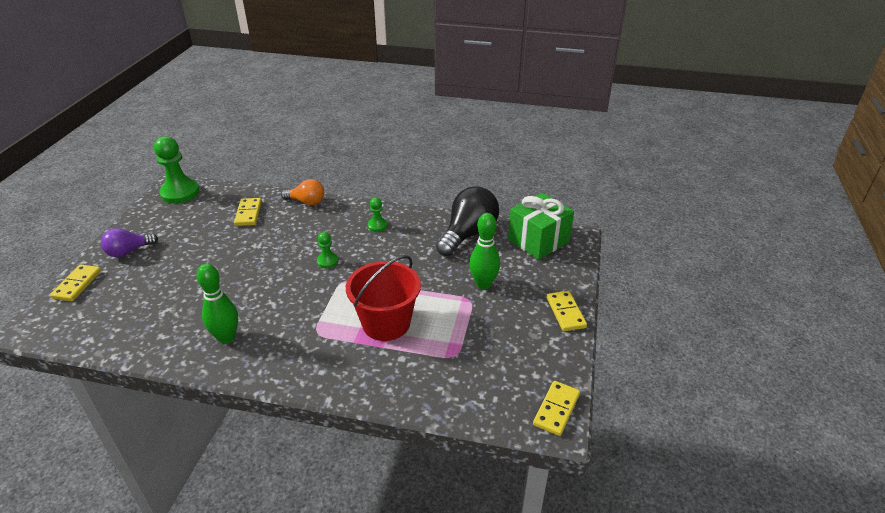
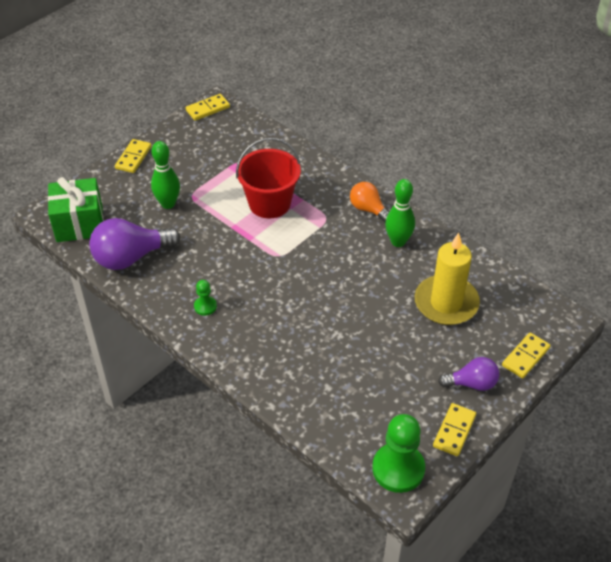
camera: 150 degrees left, 10 degrees up
yellow domino [234,198,262,226] -> yellow domino moved to [433,403,476,456]
orange light bulb [281,179,324,205] -> orange light bulb moved to [350,182,389,222]
green pawn [317,232,338,268] -> none
black light bulb [436,186,499,256] -> purple light bulb [89,218,180,270]
none -> yellow candle [415,233,480,325]

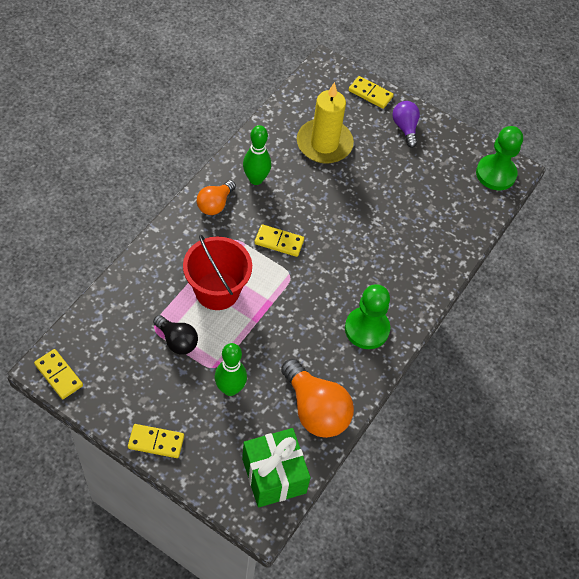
camera: 105 degrees left, 10 degrees up
purple light bulb [89,218,180,270] -> orange light bulb [281,359,354,438]
green pawn [194,280,217,316] -> green pawn [345,284,390,349], size x2.02
yellow domino [433,403,476,456] -> yellow domino moved to [255,224,304,257]
none -> black light bulb [153,315,198,355]

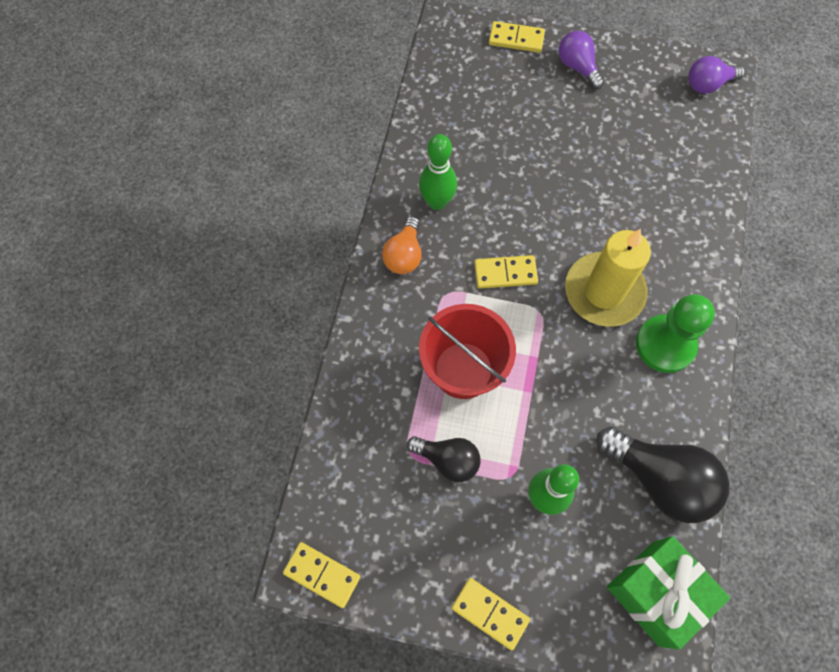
camera: 15 degrees left, 10 degrees up
yellow domino [128,424,184,458] -> yellow domino turned 45 degrees clockwise [451,578,530,650]
orange light bulb [281,359,354,438] -> black light bulb [596,426,730,523]
yellow candle [297,82,354,164] -> yellow candle moved to [565,229,651,327]
green pawn [476,126,523,190] -> purple light bulb [688,56,745,94]

